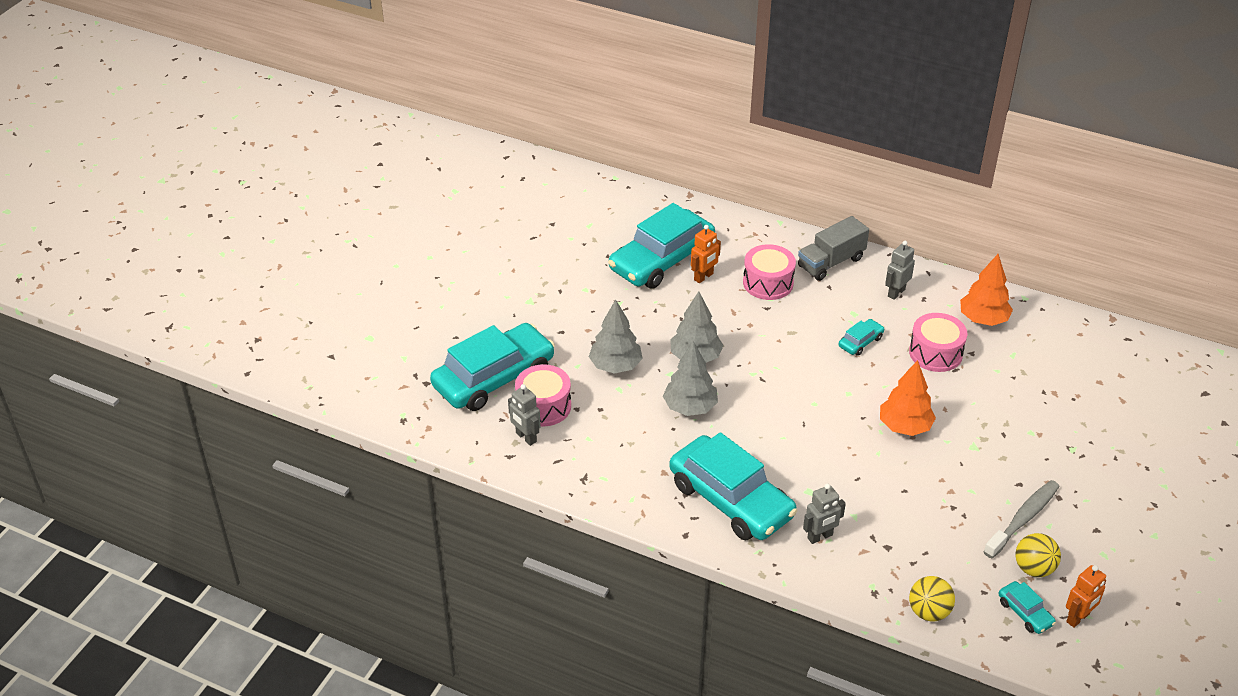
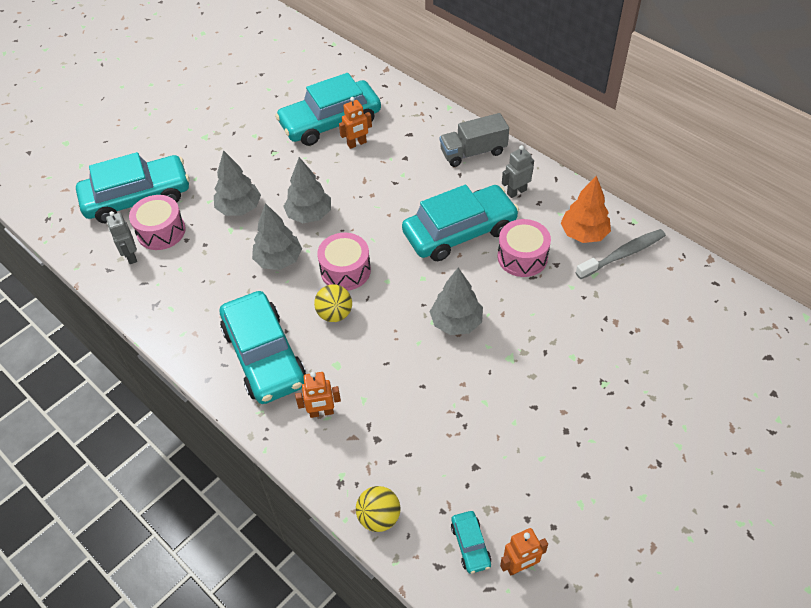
camera: 20 degrees right, 10 degrees up
pink drum [743,244,796,300] -> pink drum moved to [317,233,371,291]
grey robot [803,484,846,544] -> orange robot [295,372,341,418]
turquoise car [839,319,884,356] -> turquoise car [402,185,519,261], size x2.37
orange tree [880,360,936,436] -> grey tree [430,268,483,335]
grey toothbrush [983,480,1060,558] -> grey toothbrush moved to [575,229,666,279]
yellow ball [1016,533,1061,577] -> yellow ball moved to [314,284,352,322]

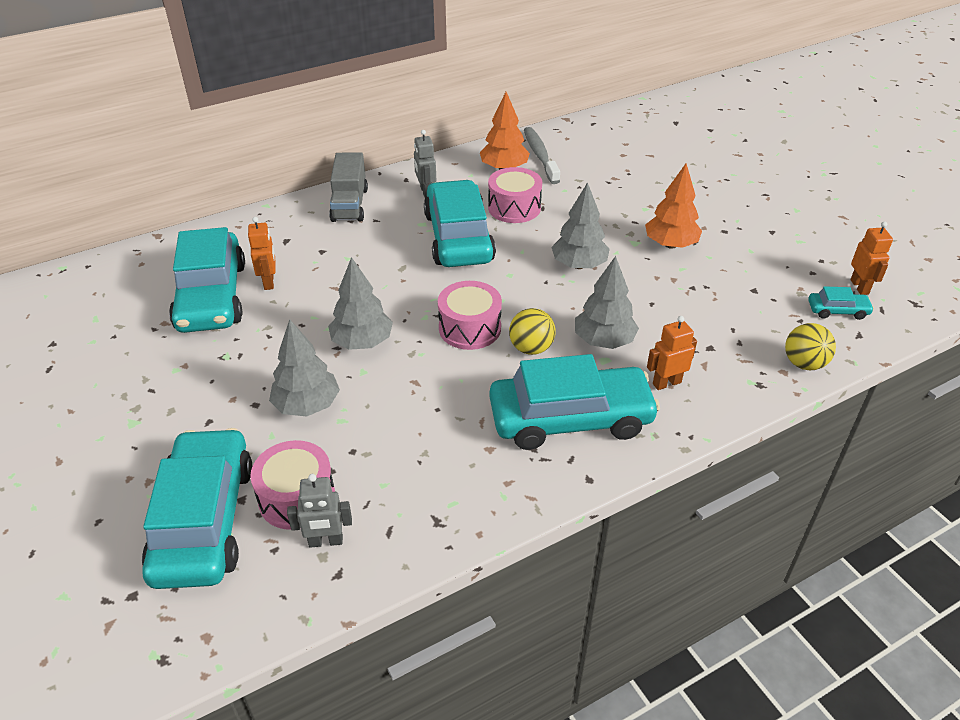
camera: 75 degrees left, 10 degrees down
grey tree [252,203,302,270] -> grey tree moved to [575,256,639,349]
orange robot [295,372,341,418] -> orange robot turned 120 degrees counterclockwise [647,316,697,390]
none -> orange tree [645,163,702,249]

